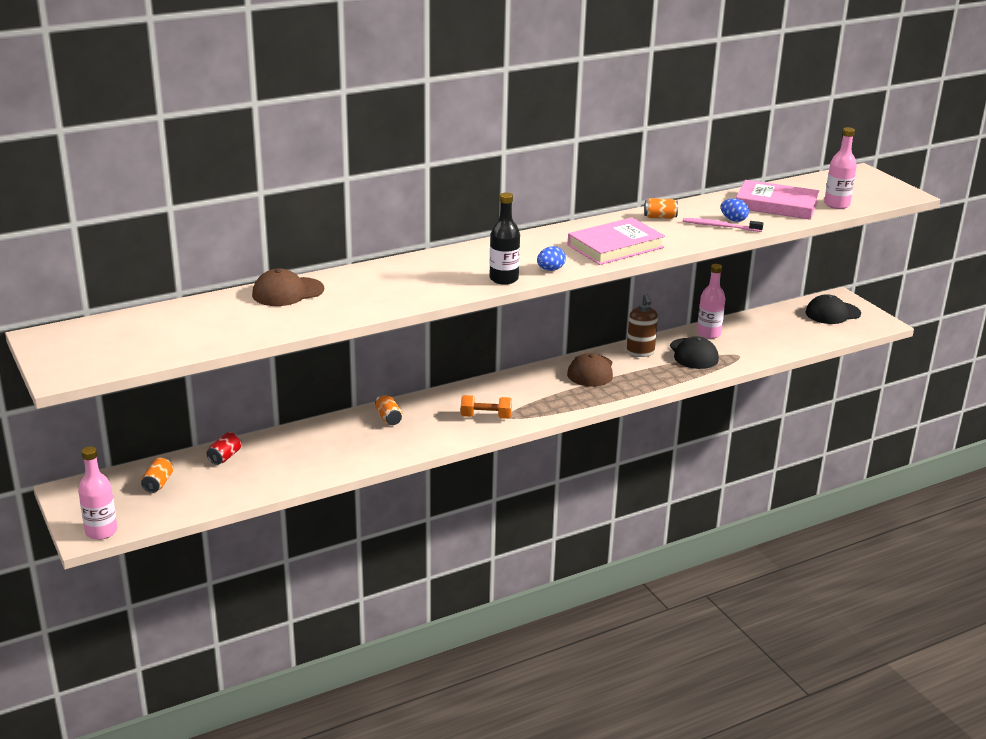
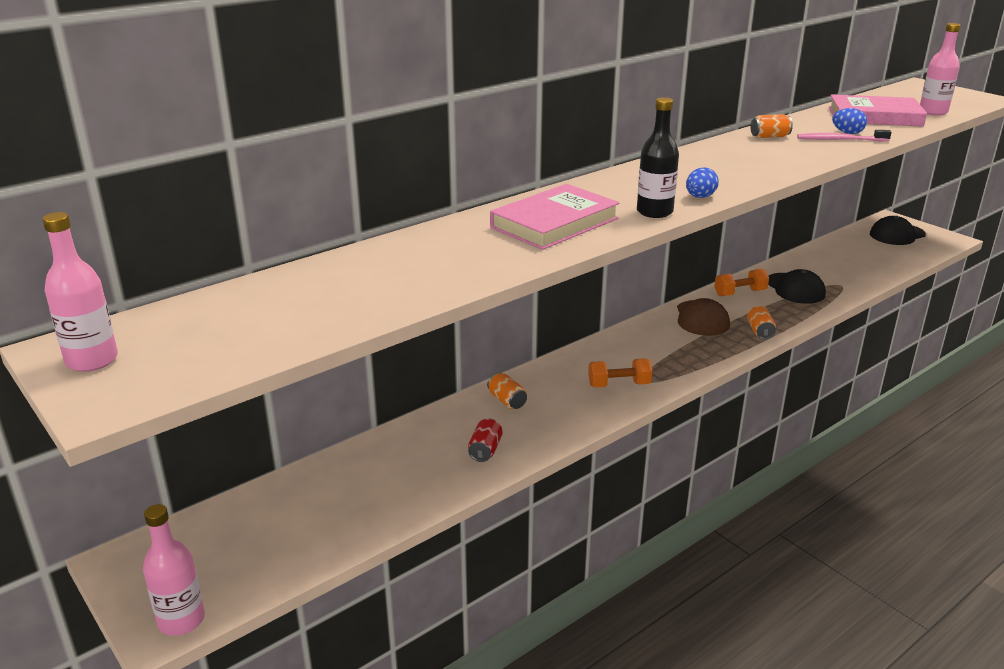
camera: 10 degrees left, 0 degrees up
orange can [141,458,173,493] -> orange can moved to [747,306,776,339]
red can [207,432,242,465] -> red can moved to [468,419,503,462]
brown cap [252,268,324,306] -> none
pink book [568,217,665,265] -> pink book moved to [490,184,620,250]
brown soap dispenser [626,293,658,357] -> orange dumbbell [714,269,769,297]
pink bottle [697,264,725,339] -> pink bottle moved to [42,212,118,372]

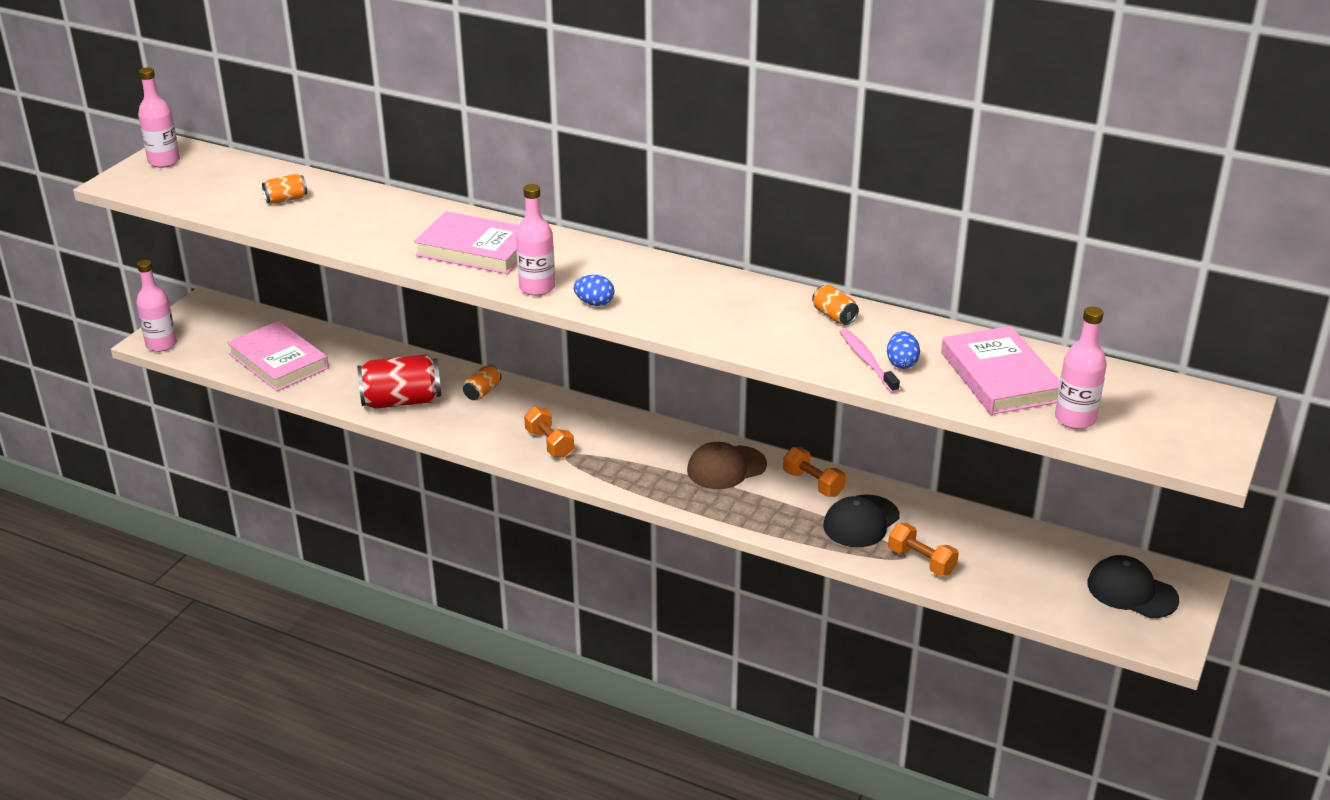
camera: 65 degrees right, 5 degrees up
red can [468,419,503,462] -> red can [357,354,441,409], size x2.01
black bottle [637,97,679,218] -> pink bottle [516,184,555,296]
orange can [747,306,776,339] -> orange can moved to [262,174,307,204]
none -> pink book [227,321,329,391]
none -> orange dumbbell [888,523,959,576]

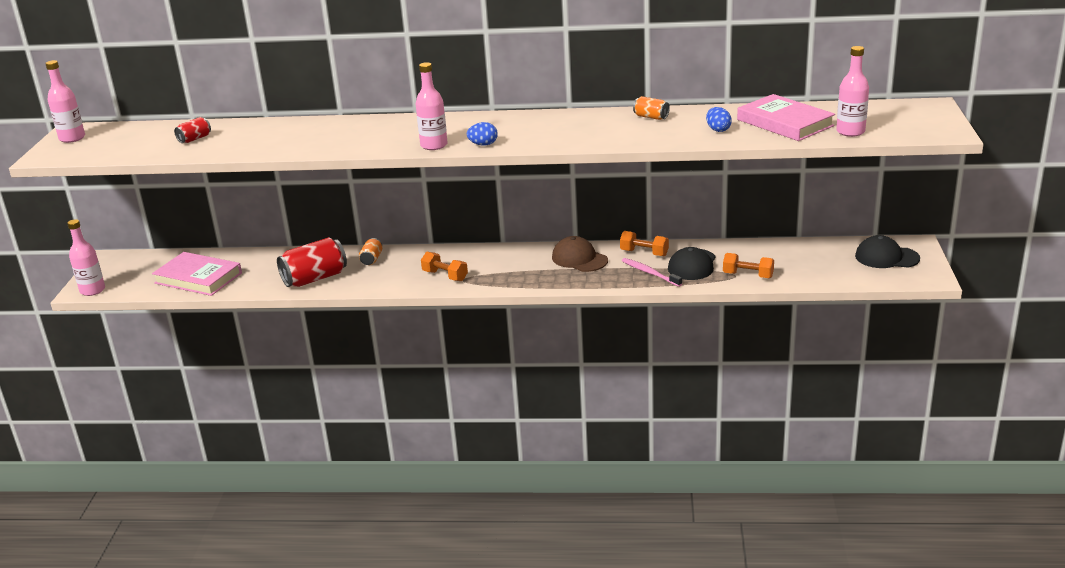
camera: 20 degrees left, 5 degrees down
orange can [262,174,307,204] -> red can [174,117,211,143]
pink book [414,211,519,274] -> none
brown cap [687,442,767,489] -> brown cap turned 90 degrees clockwise [552,236,608,272]
pink toothbrush [840,329,900,393] -> pink toothbrush moved to [622,258,682,287]

